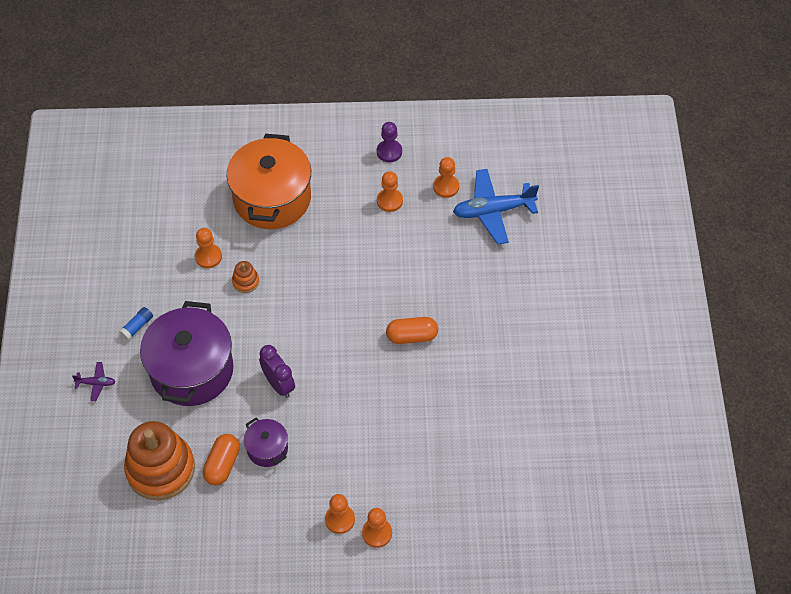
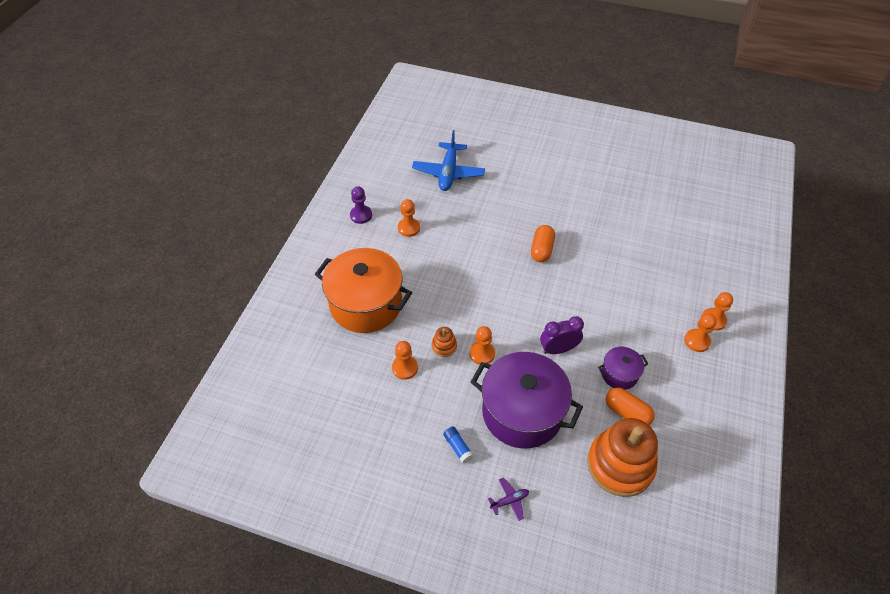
camera: 70 degrees left, 5 degrees down
purple plane [72,362,115,401] -> purple plane turned 45 degrees clockwise [488,478,529,521]
orange pawn [433,157,459,198] -> orange pawn moved to [470,326,495,365]

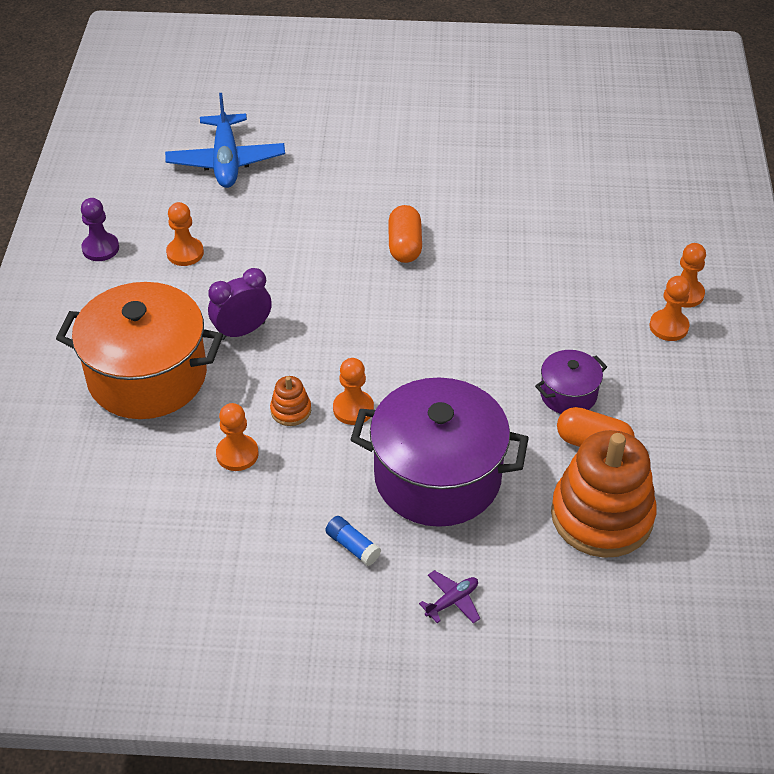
camera: 15 degrees left, 5 degrees down
purple clock [540,316,584,354] -> purple clock moved to [208,268,272,340]

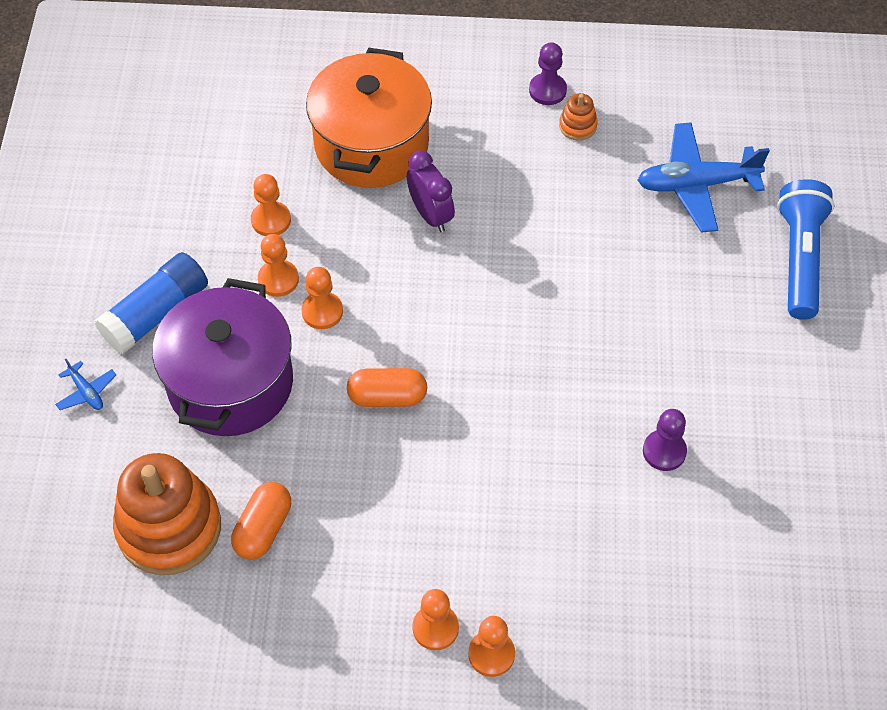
camera: 90 degrees right, 10 degrees up
orange pawn [166,202,204,266] -> orange pawn moved to [258,234,299,297]
orange stacking toy [270,376,311,426] -> orange stacking toy moved to [559,93,598,141]
blue glue stick [325,516,381,566] -> blue glue stick [95,252,208,354], size x2.11
orange capsule [388,205,422,263] -> orange capsule moved to [347,368,427,407]
purple plane [419,570,480,624] -> blue plane [55,359,116,410]
purple pot [535,350,607,414] -> none
none -> purple pawn [643,409,687,471]
none -> blue flashlight [777,179,834,320]

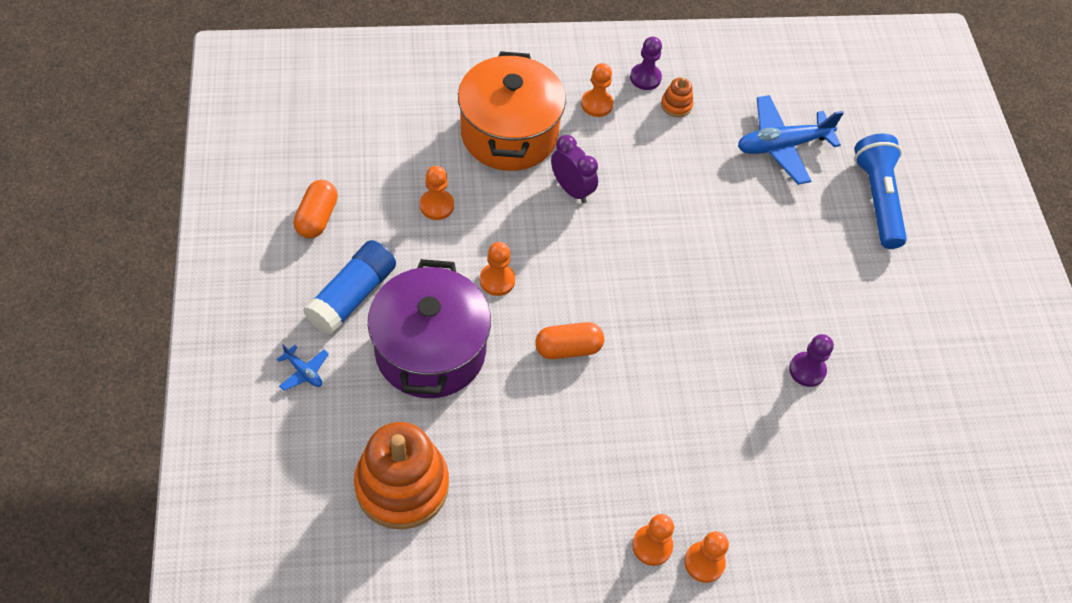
camera: 15 degrees left, 0 degrees up
orange capsule [231,482,291,560] -> orange capsule moved to [294,180,338,238]
orange pawn [258,234,299,297] -> orange pawn moved to [581,63,613,117]

